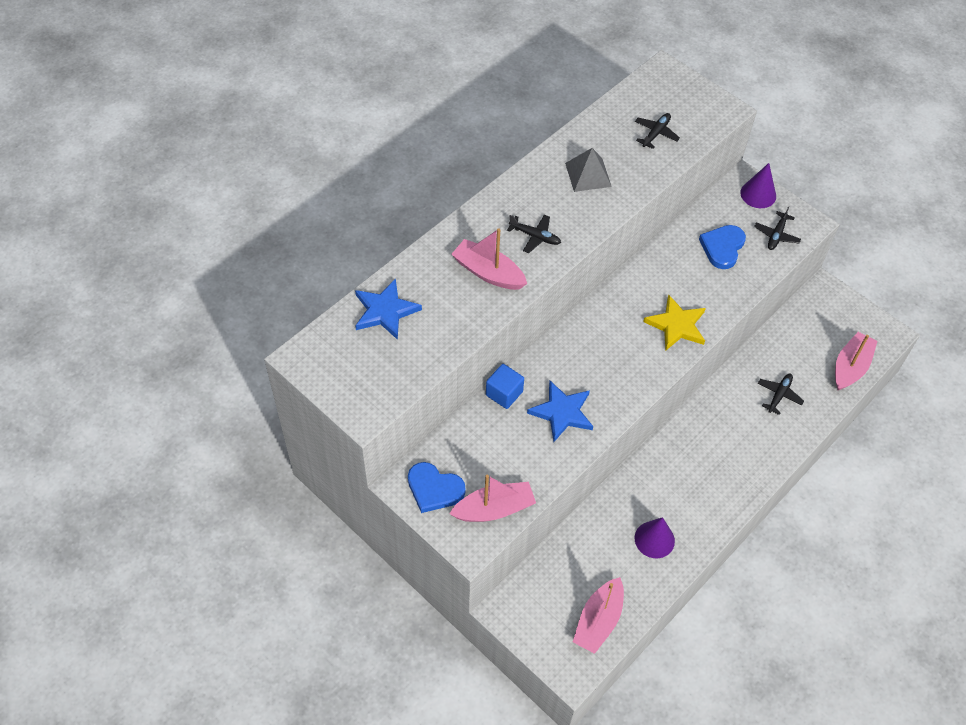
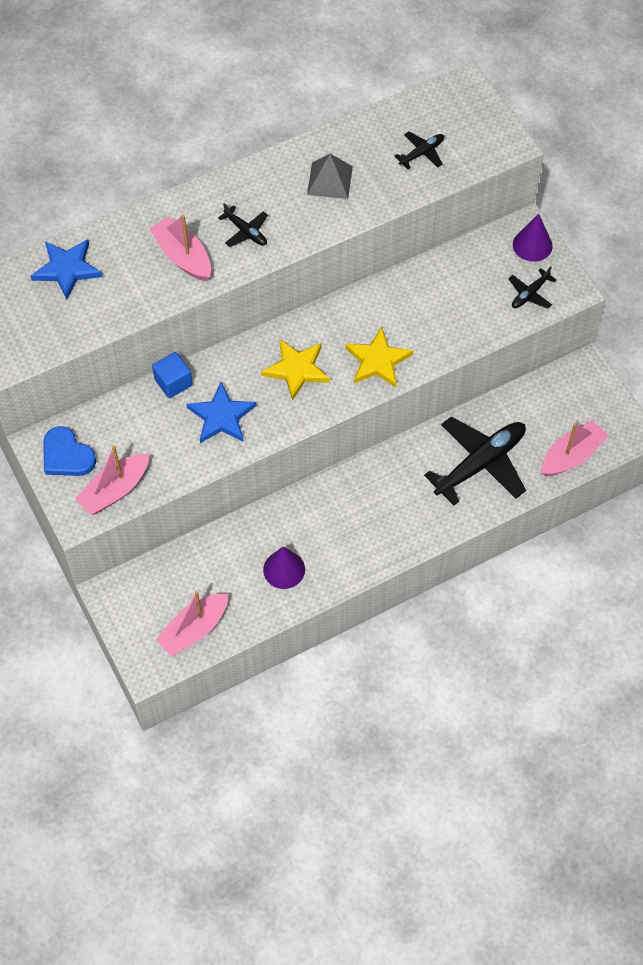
camera: 20 degrees right, 5 degrees up
pink boat [449,475,536,522] -> pink boat turned 135 degrees clockwise [75,445,150,515]
blue heart [699,225,746,269] -> none
black plane [758,374,804,415] -> black plane [424,417,526,505], size x2.11
none -> yellow star [261,339,330,401]

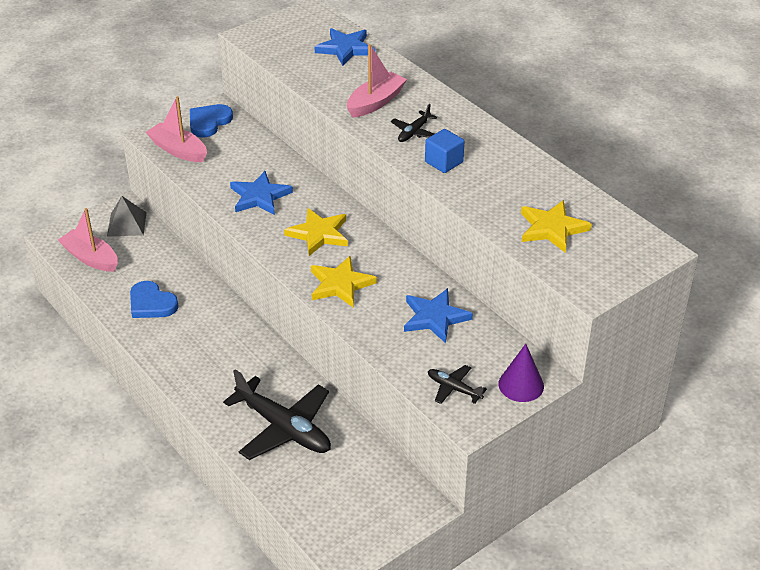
camera: 80 degrees right, 20 degrees down
blue cube [152,352,192,398] -> blue cube moved to [425,129,464,173]
purple cone [263,547,305,589] -> blue heart [130,281,179,318]
grey pyramid [307,154,353,199] -> grey pyramid moved to [107,196,147,237]
black plane [395,132,444,169] -> yellow star [521,200,591,253]
pink boat [541,420,608,476] -> none
none -> blue star [404,288,473,343]

